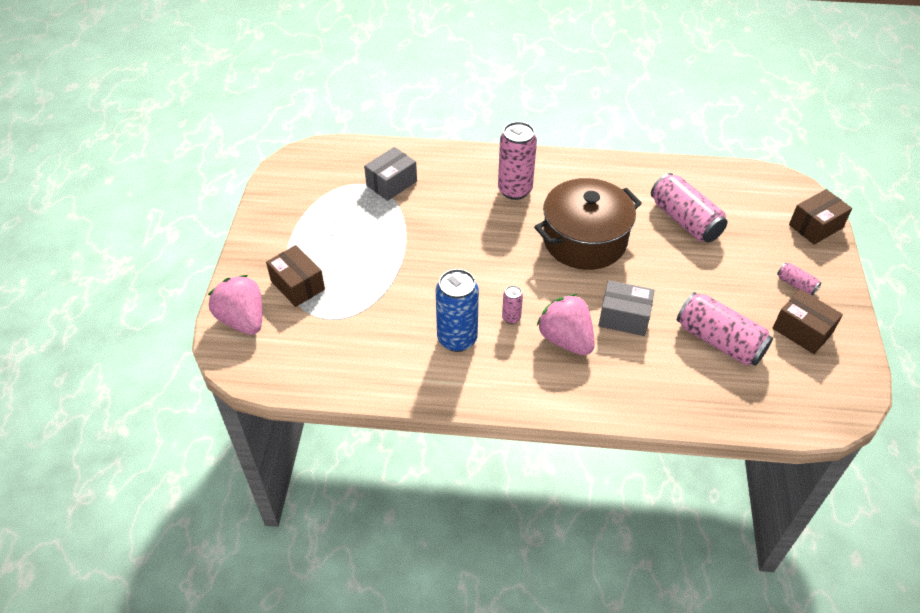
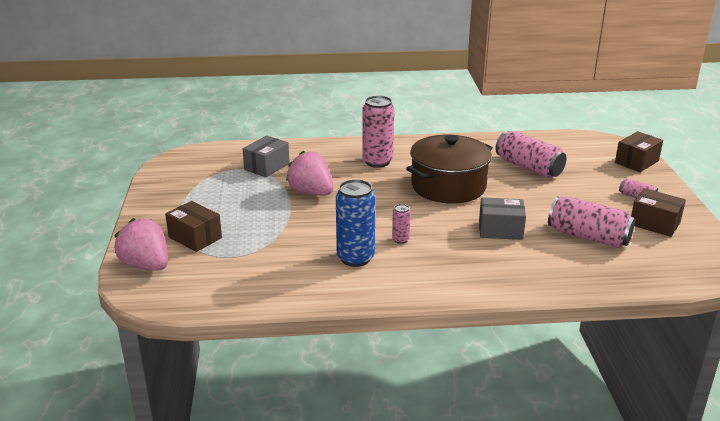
camera: 10 degrees left, 20 degrees down
pink strawberry [537,294,594,355] -> pink strawberry moved to [286,151,334,195]

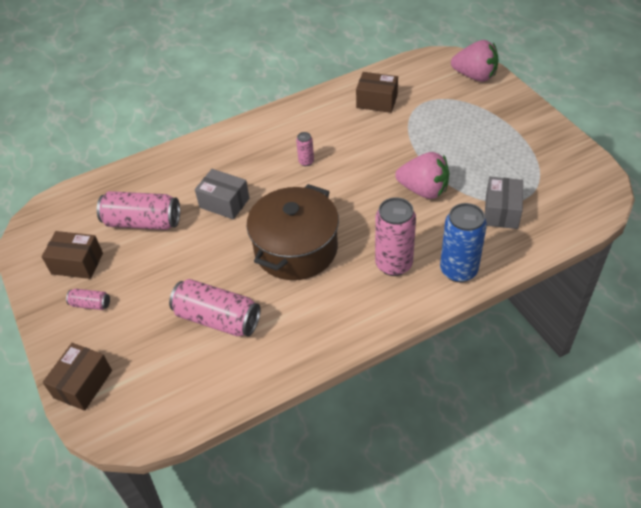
camera: 160 degrees right, 20 degrees up
brown box [165,201,222,252] -> brown box moved to [356,72,398,113]
blue can [336,179,375,267] -> blue can moved to [440,203,487,282]
grey box [479,197,526,240] -> grey box turned 45 degrees clockwise [195,169,249,219]

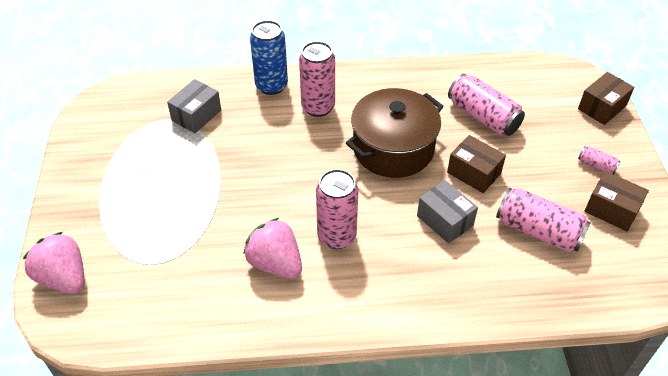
camera: 160 degrees left, 0 degrees up
pink can [296,132,314,166] -> pink can [316,169,358,249], size x2.09
brown box [356,72,398,113] -> brown box moved to [447,135,506,193]
pink strawberry [395,152,450,199] -> pink strawberry moved to [243,218,302,279]

